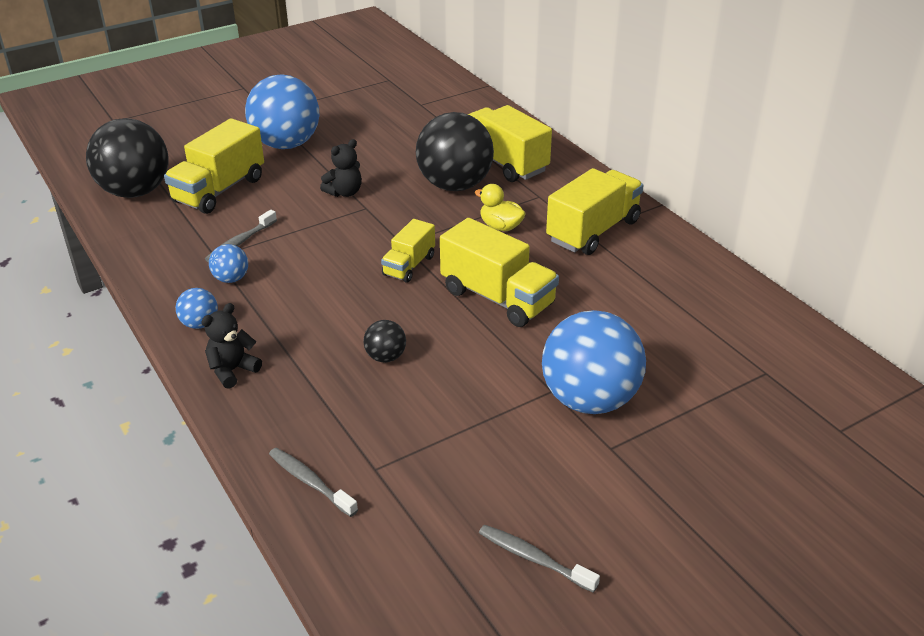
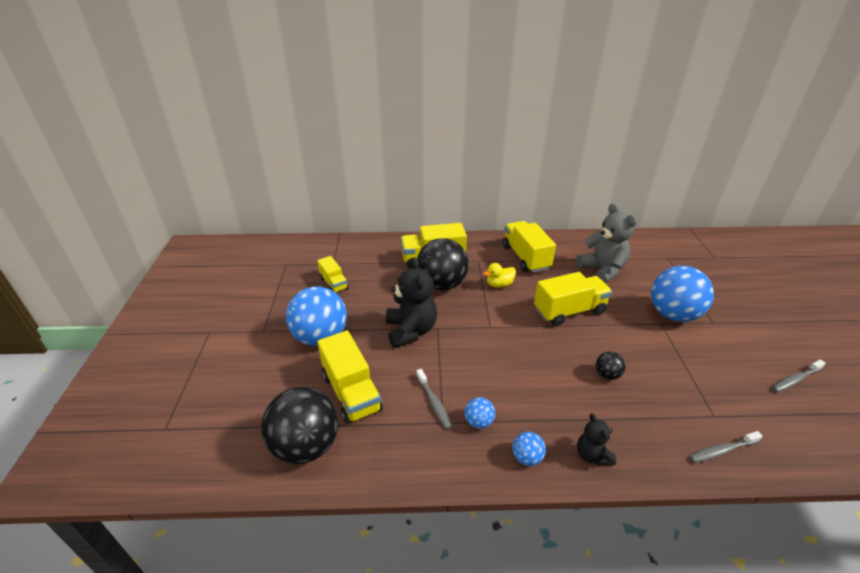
camera: 60 degrees left, 0 degrees up
black teddy bear [320,139,362,197] -> black teddy bear [386,258,437,348], size x1.82
yellow truck [381,219,435,283] -> yellow truck moved to [317,256,348,292]
none -> grey teddy bear [576,204,637,283]

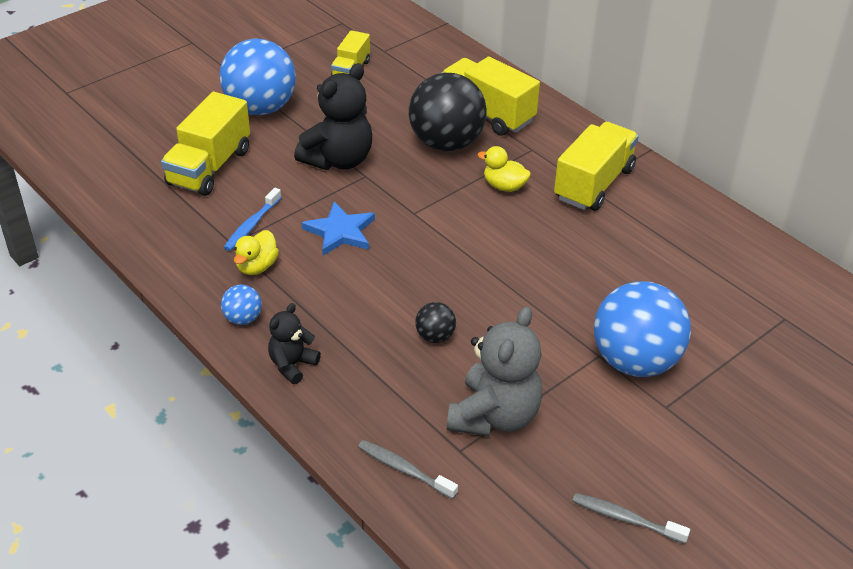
camera: 50 degrees right, 5 degrees up
black ball [262,387,338,464] -> none
grey toothbrush [416,369,452,429] -> blue toothbrush [224,188,282,251]
blue ball [465,397,495,429] -> yellow duck [234,230,279,275]
yellow truck [534,272,612,326] -> none
grey teddy bear [576,204,637,283] -> grey teddy bear moved to [447,306,543,437]
none -> blue star [302,201,375,255]

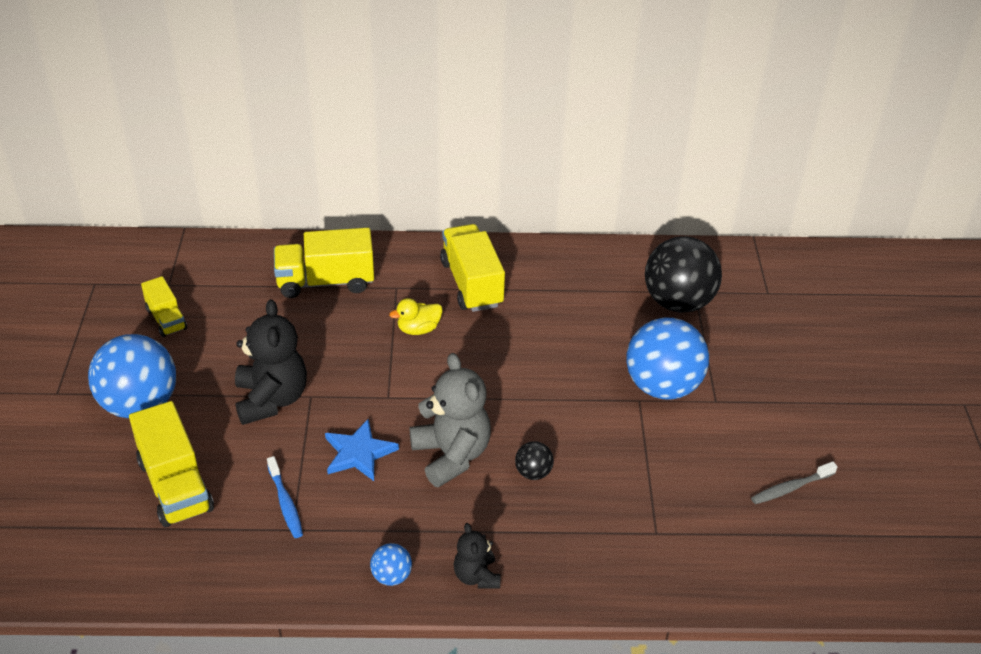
camera: 50 degrees left, 0 degrees up
yellow duck [234,230,279,275] -> none
grey toothbrush [358,440,458,499] -> none
black ball [409,73,487,151] -> black ball moved to [645,236,722,313]
grey teddy bear [447,306,543,437] -> grey teddy bear moved to [410,353,491,488]

